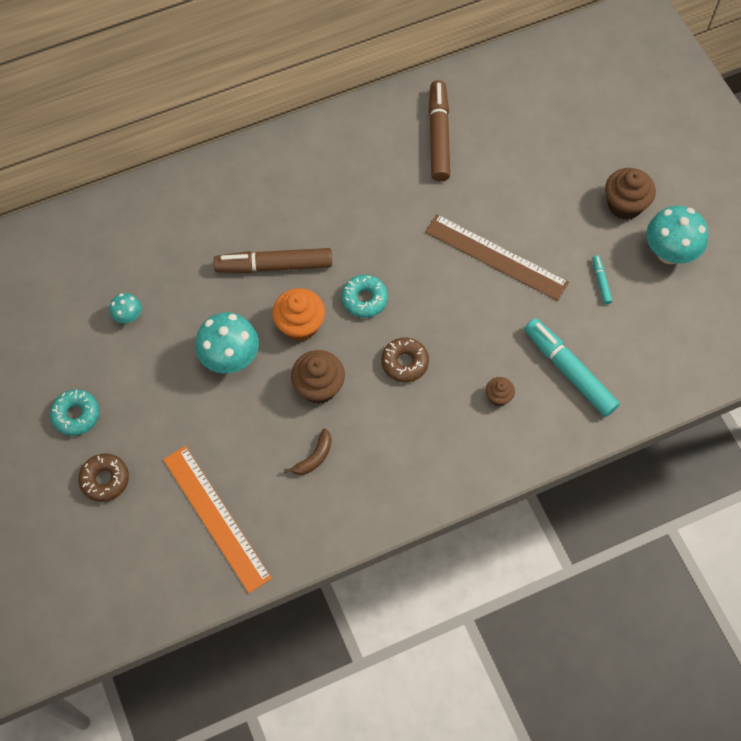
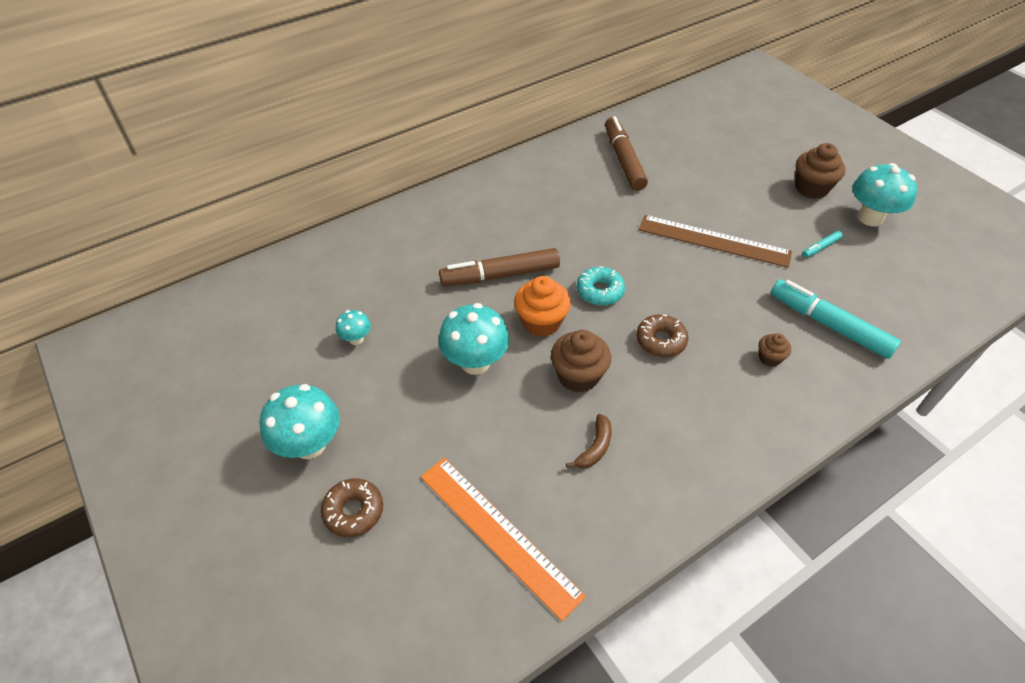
camera: 10 degrees left, 15 degrees down
turquoise donut [50,389,99,436] -> turquoise mushroom [260,384,340,459]
turquoise marker [592,255,612,304] -> turquoise marker turned 105 degrees counterclockwise [802,231,843,258]

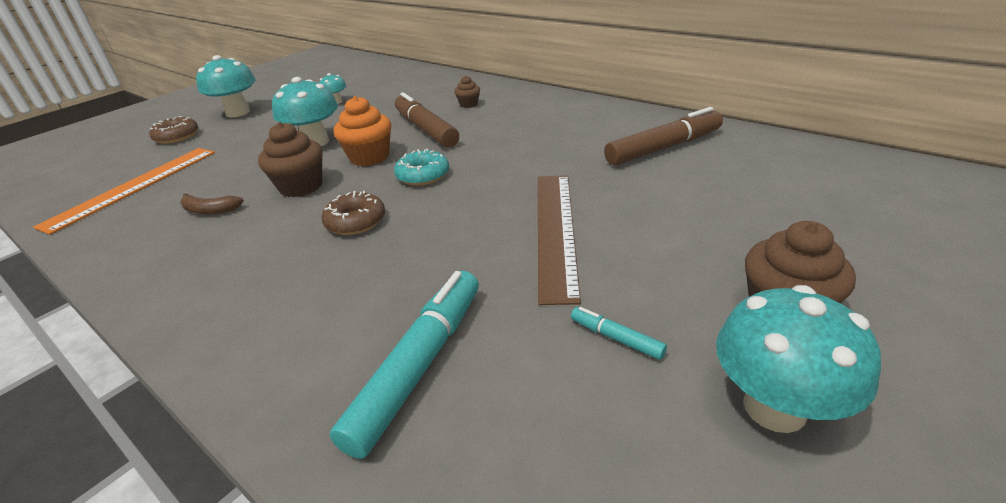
camera: 75 degrees right, 15 degrees down
brown cupcake [759,333,791,367] -> brown cupcake moved to [454,76,480,108]

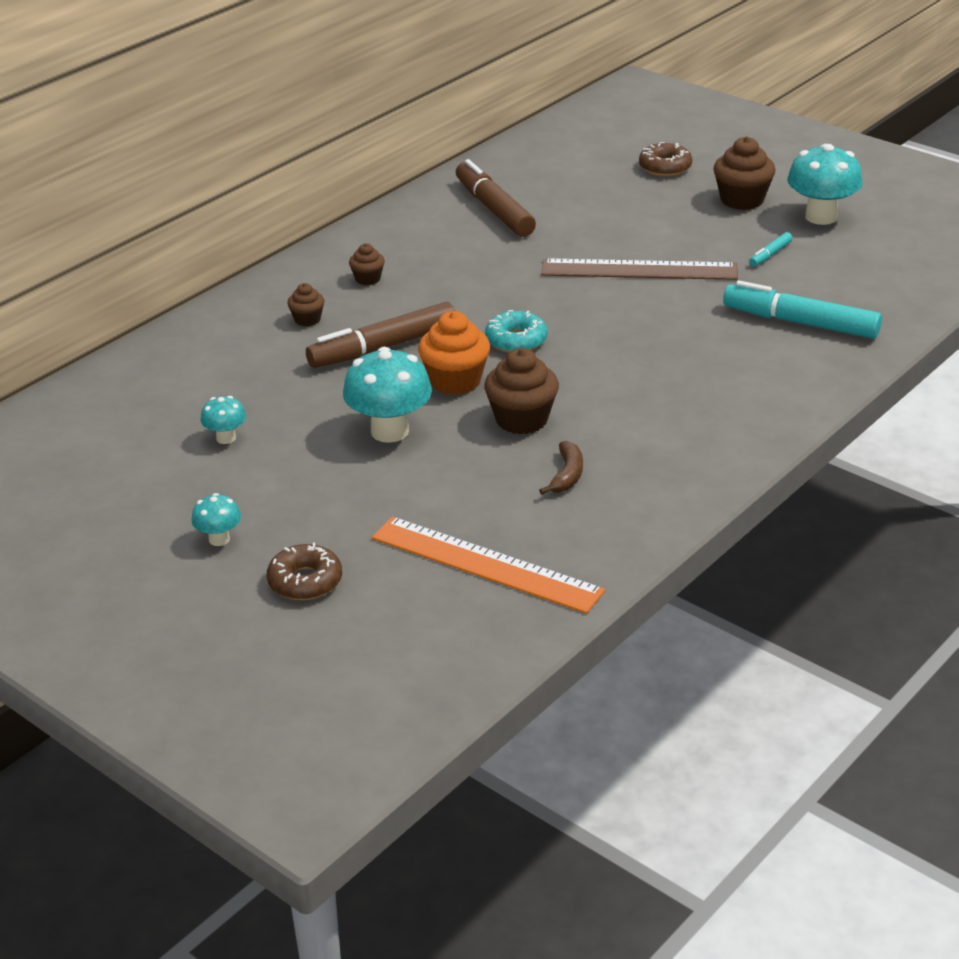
camera: 90 degrees left, 0 degrees up
turquoise mushroom [196,55,256,117] -> turquoise mushroom [192,493,241,546], size x0.52
brown donut [322,191,385,235] -> brown donut moved to [639,142,692,176]
none -> brown cupcake [349,243,385,285]

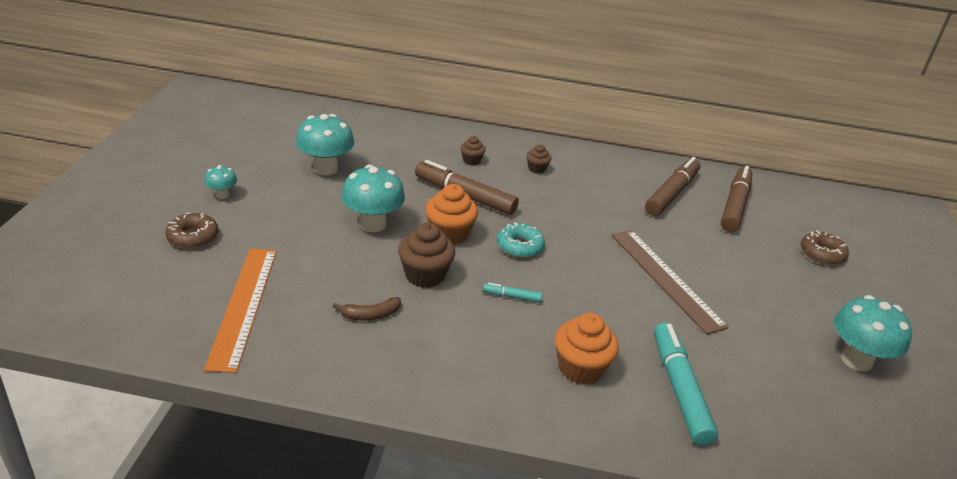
camera: 55 degrees right, 0 degrees up
turquoise mushroom [201,396,246,444] -> turquoise mushroom [296,114,354,175], size x1.94
brown cupcake [714,136,775,210] -> none
turquoise marker [749,232,793,266] -> turquoise marker moved to [483,283,542,302]
none -> orange cupcake [555,313,619,385]
none -> brown marker [721,166,752,232]

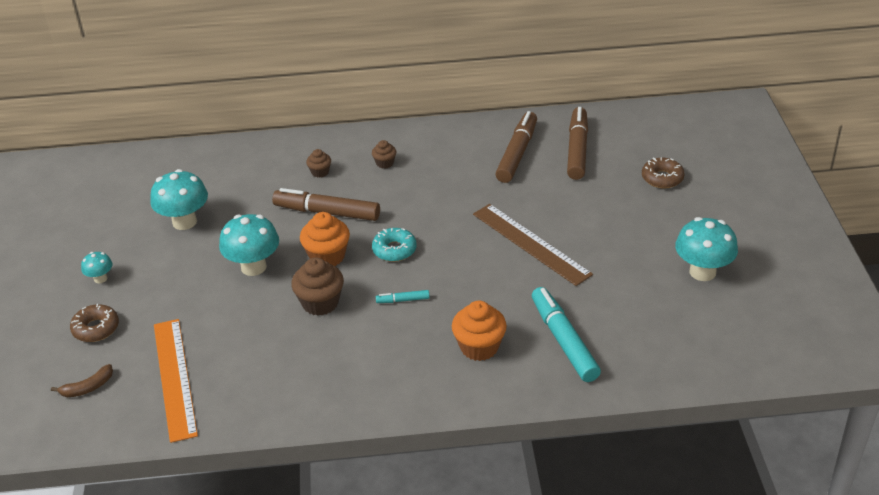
camera: 10 degrees left, 5 degrees up
brown banana [333,297,401,321] -> brown banana moved to [51,364,113,397]

